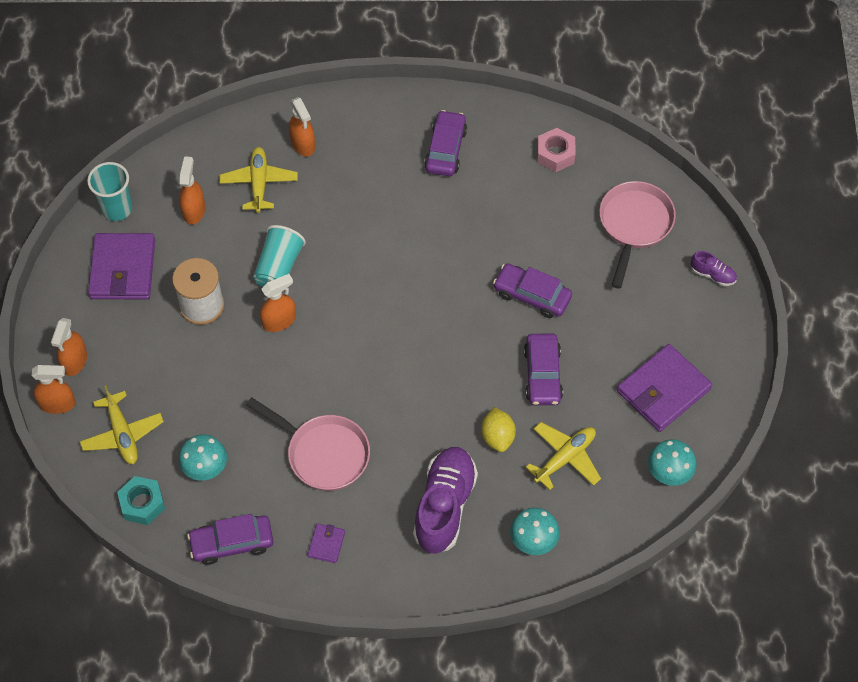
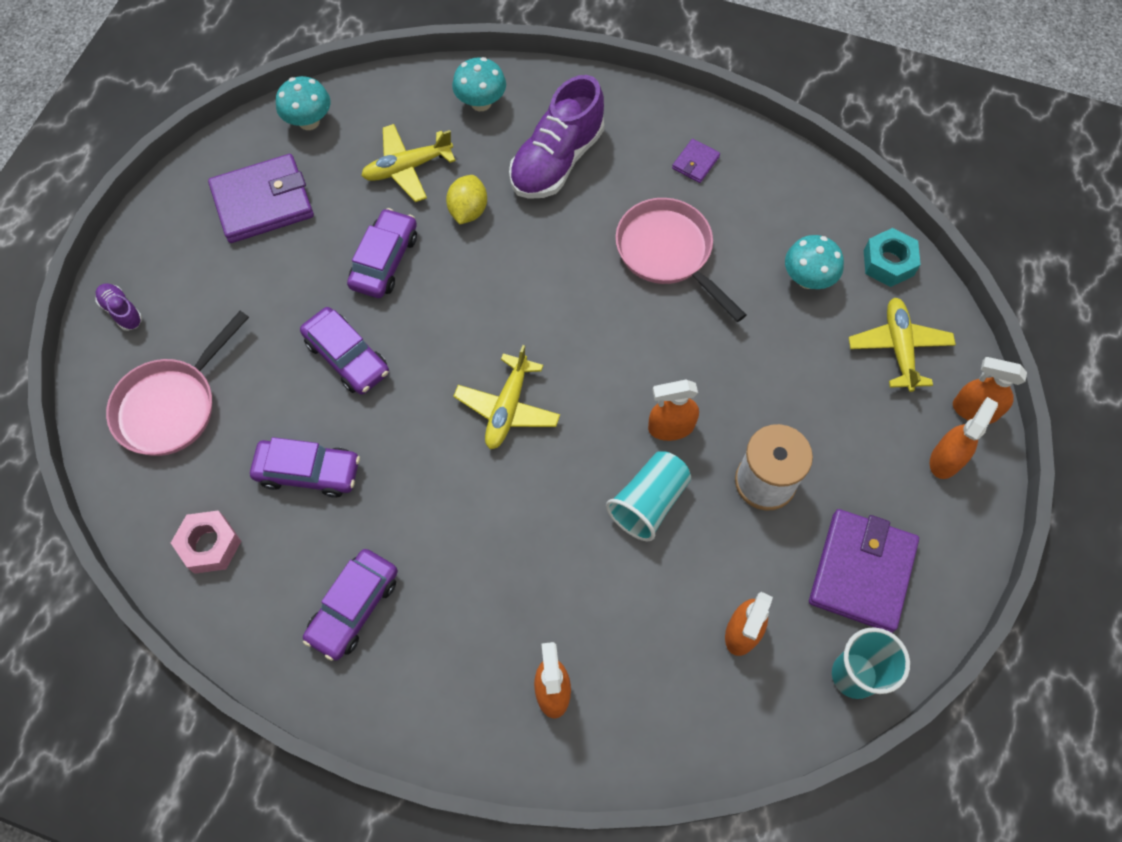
camera: 160 degrees left, 5 degrees up
purple car [187,514,273,565] -> purple car moved to [250,437,360,498]
yellow plane [219,147,298,213] -> yellow plane moved to [453,345,560,449]

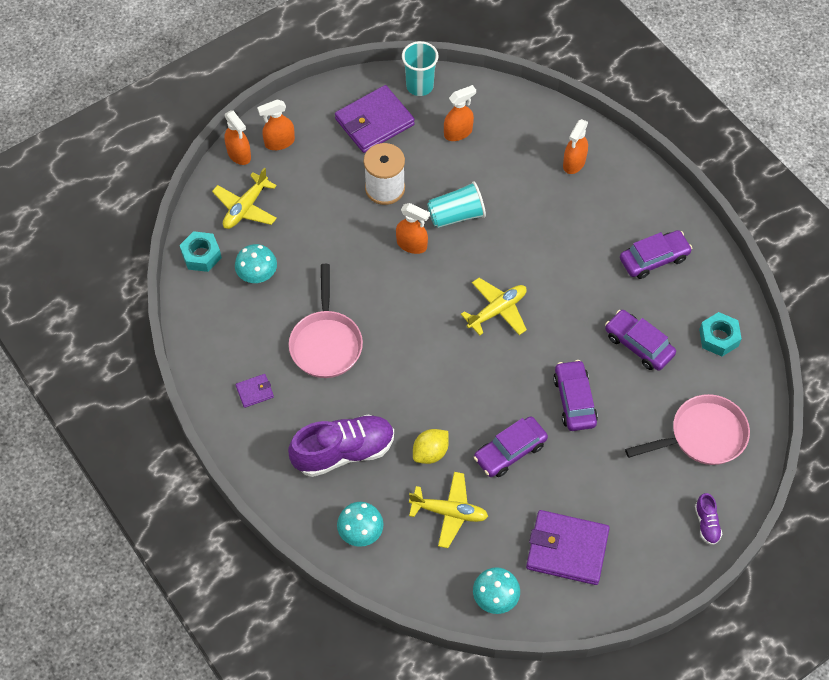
camera: 145 degrees left, 5 degrees down
pink nut [171,511,241,574] -> turquoise nut [699,312,742,356]

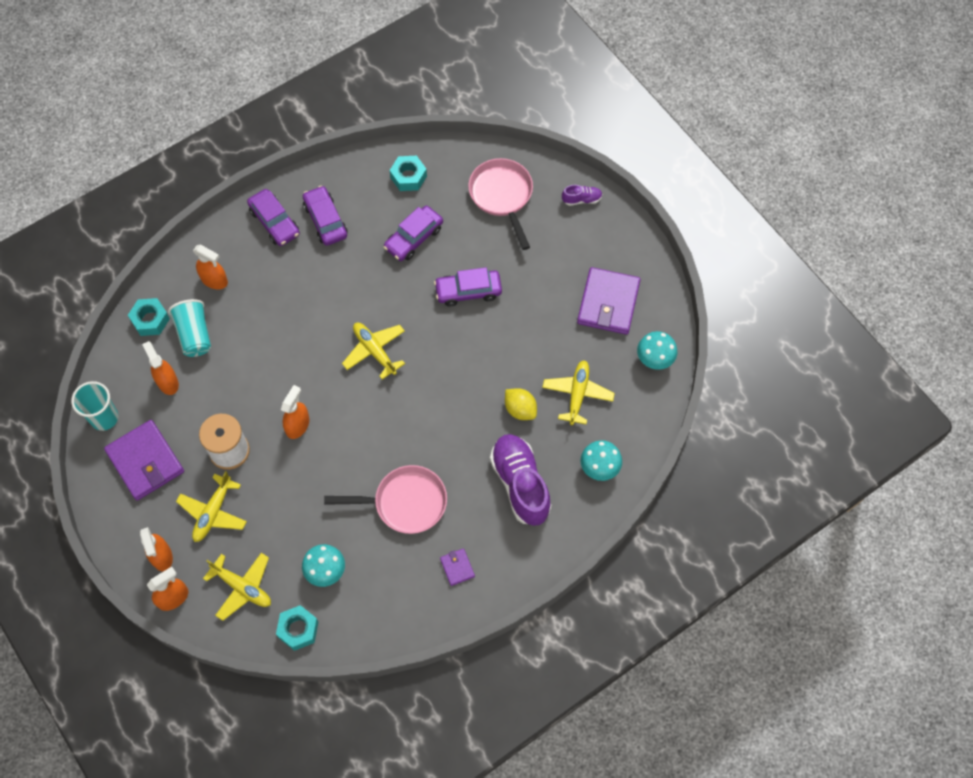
camera: 90 degrees left, 5 degrees up
turquoise cup [427,181,486,228] -> turquoise cup moved to [168,299,211,357]
purple car [474,416,548,477] -> purple car moved to [247,189,300,246]
none -> turquoise nut [128,298,170,336]
none -> yellow plane [176,471,247,542]

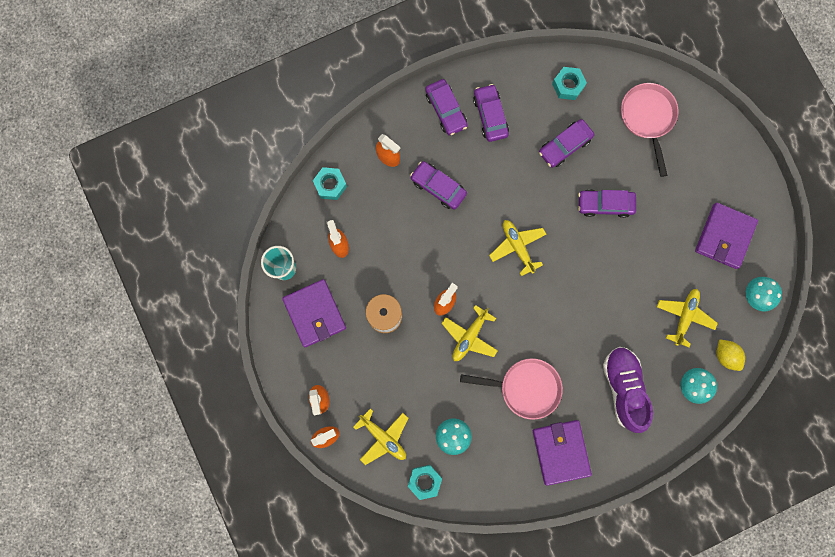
camera: 10 degrees right, 15 degrees up
turquoise cup [168,299,211,357] -> none
yellow plane [176,471,247,542] -> yellow plane moved to [441,305,498,361]
purple wallet [440,548,475,586] -> purple wallet [533,420,592,486], size x2.18
yellow lemon [505,388,537,420] -> yellow lemon moved to [717,339,745,371]
purple shoe [562,185,602,206] -> none
none -> purple car [410,161,467,210]

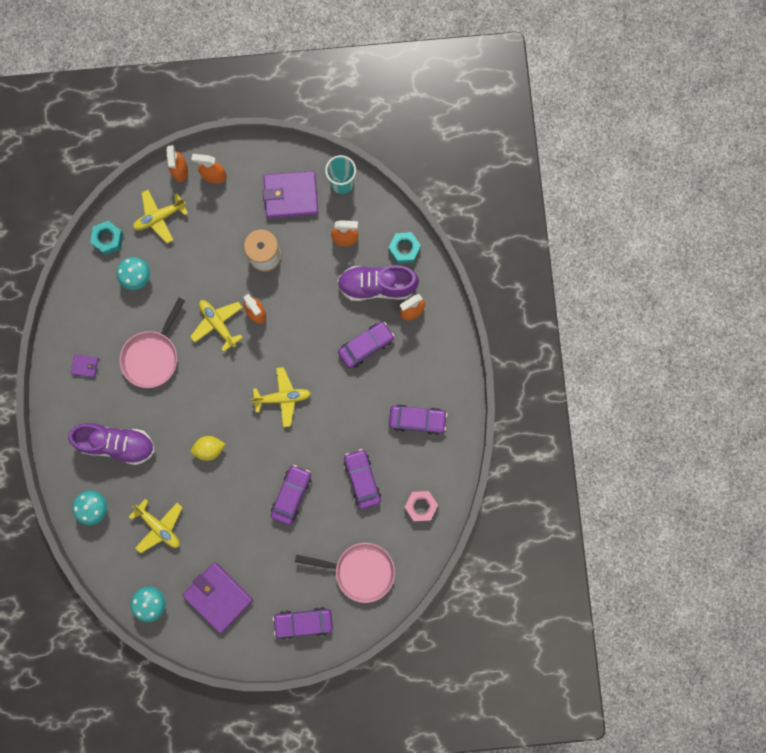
camera: 110 degrees right, 0 degrees up
purple car [425,79,468,136] -> purple car moved to [273,607,333,639]
purple wallet [533,420,592,486] -> purple wallet [71,354,99,378], size x0.46
turquoise nut [552,67,587,100] -> pink nut [404,491,438,521]
yellow lemon [717,339,745,371] -> yellow lemon moved to [191,436,225,461]
none -> purple shoe [337,265,419,301]

